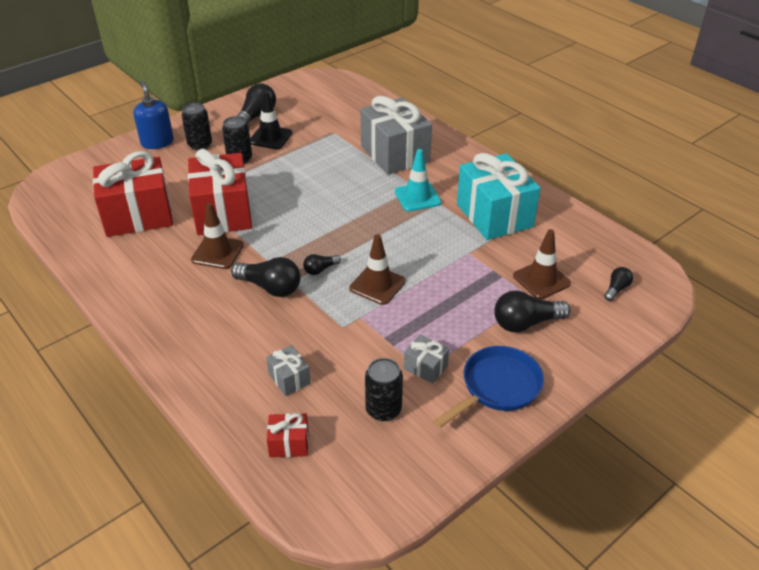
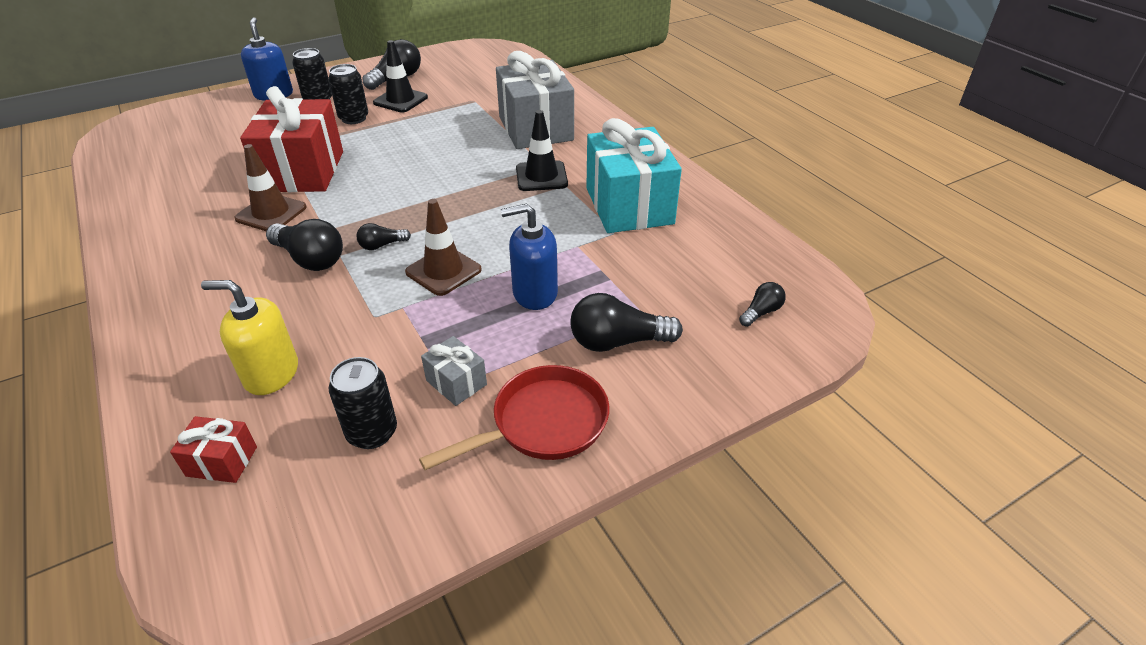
camera: 10 degrees right, 0 degrees up
red gift [93,151,173,237] -> none
grey gift [266,345,311,396] -> yellow soap dispenser [201,280,298,395]
turquoise traffic cone [395,149,441,211] -> black traffic cone [516,110,568,191]
blue pan [433,346,544,428] -> red pan [419,365,609,470]
brown traffic cone [513,229,571,299] -> none
none -> blue soap dispenser [501,203,558,310]

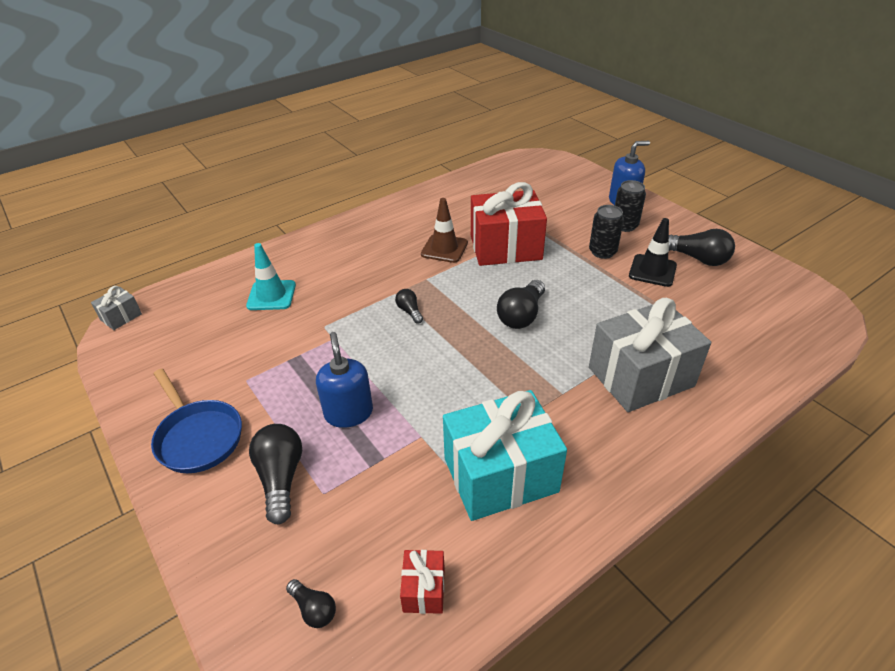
camera: 85 degrees right, 0 degrees up
red gift [170,416,257,483] -> red gift moved to [400,550,445,614]
yellow soap dispenser [201,280,298,395] -> turquoise traffic cone [246,243,296,310]
black light bulb [266,219,343,271] -> black light bulb moved to [497,280,545,329]
black can [328,357,397,449] -> none
brown traffic cone [405,199,482,296] -> none
red pan [419,365,609,470] -> blue pan [151,369,242,473]
grey gift [421,336,487,406] -> grey gift moved to [91,286,142,330]
black traffic cone [516,110,568,191] -> none

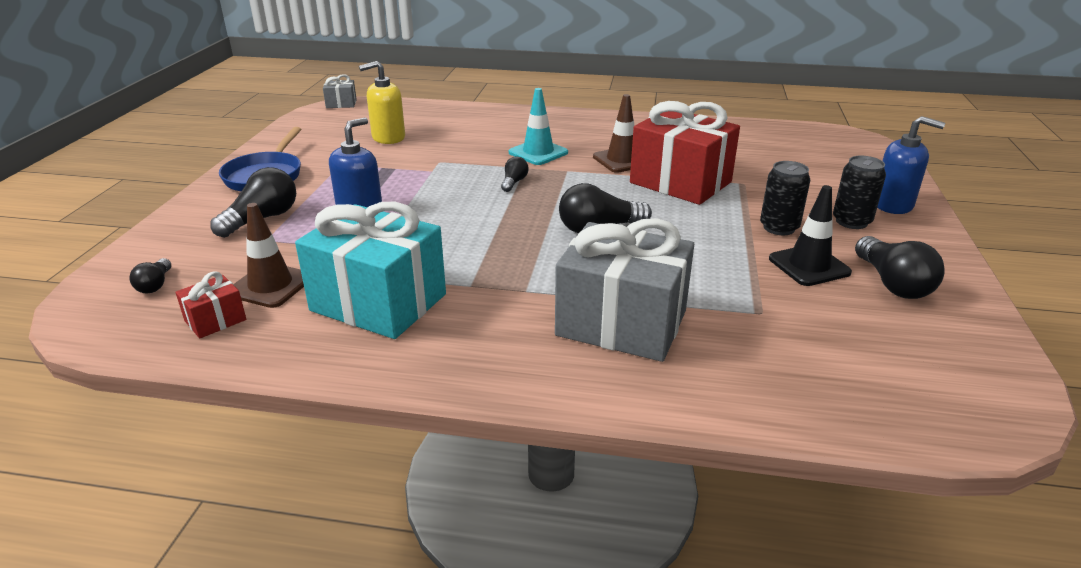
camera: 45 degrees right, 10 degrees down
turquoise traffic cone [246,243,296,310] -> turquoise traffic cone moved to [509,88,568,165]
none -> brown traffic cone [233,203,304,308]
none -> yellow soap dispenser [359,61,405,144]

